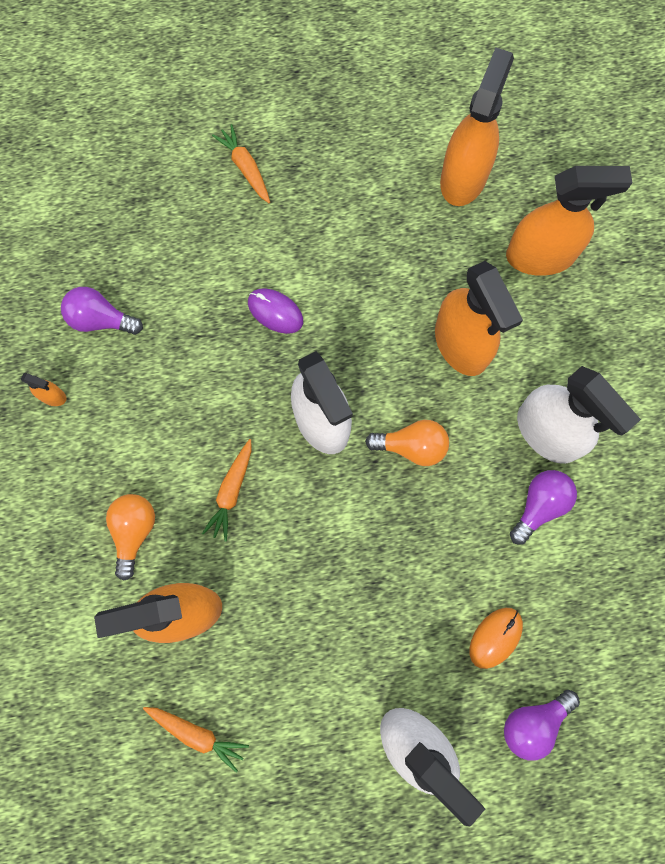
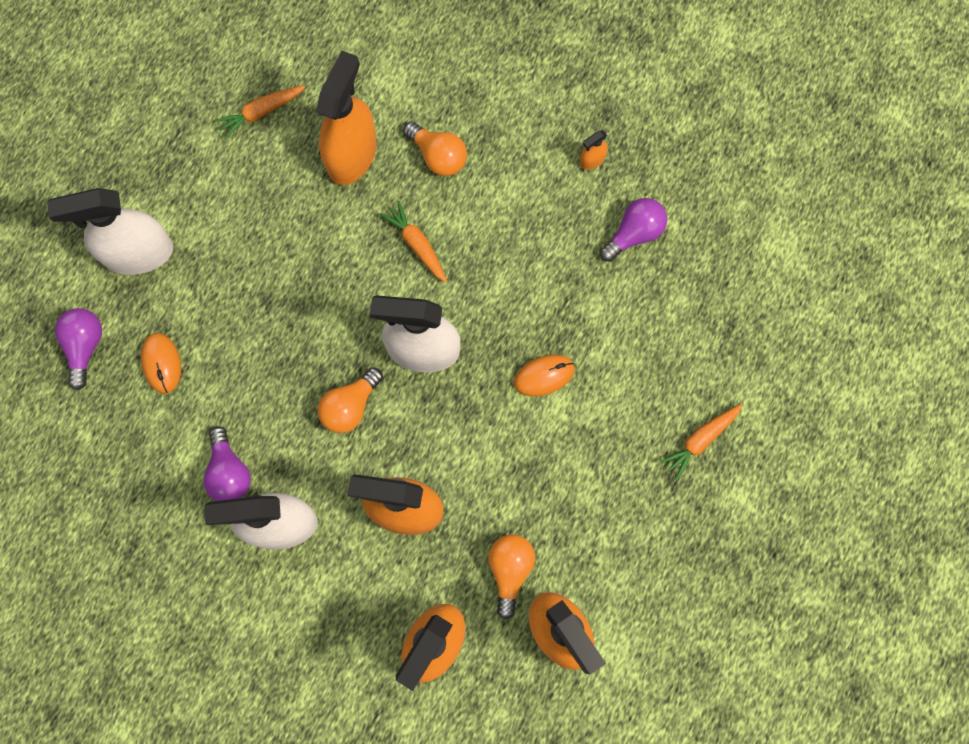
camera: 125 degrees right, 0 degrees up
orange carrot [212,124,270,203] -> orange carrot turned 135 degrees clockwise [660,404,743,480]
purple mouse [248,288,303,334] -> orange mouse [514,355,575,397]
none -> orange light bulb [488,534,535,619]

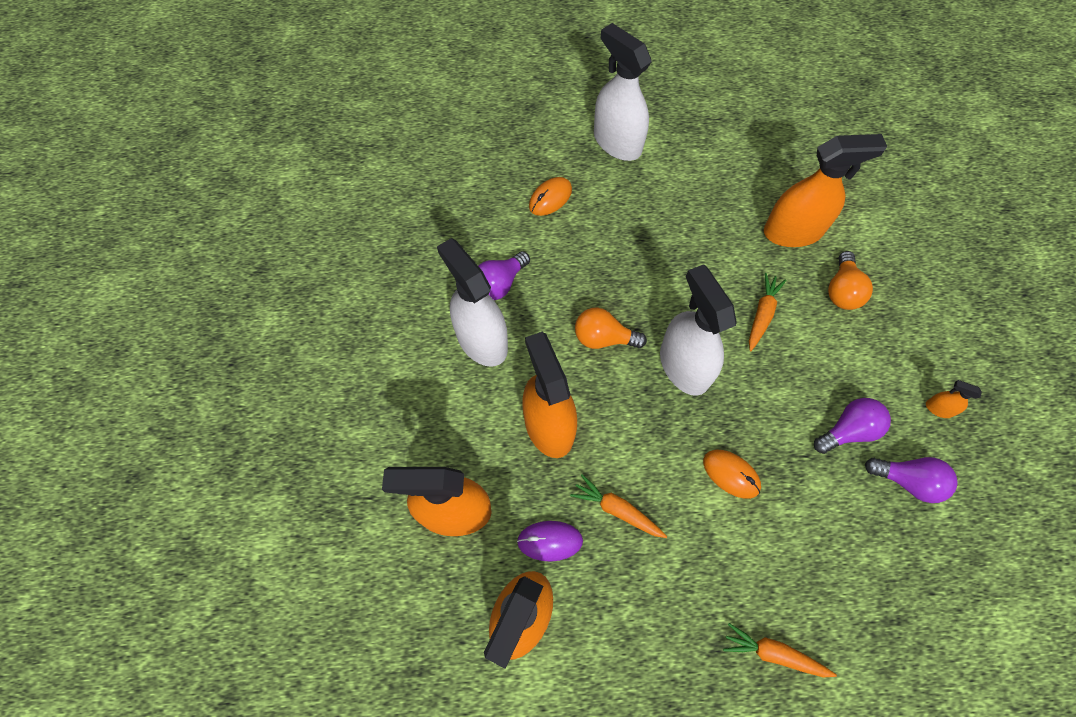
camera: 60 degrees right, 10 degrees down
purple light bulb [55,308,102,390] -> purple light bulb moved to [814,398,891,454]
orange carrot [214,86,305,139] -> orange carrot moved to [570,474,667,538]
orange light bulb [488,534,535,619] -> purple mouse [517,521,583,562]

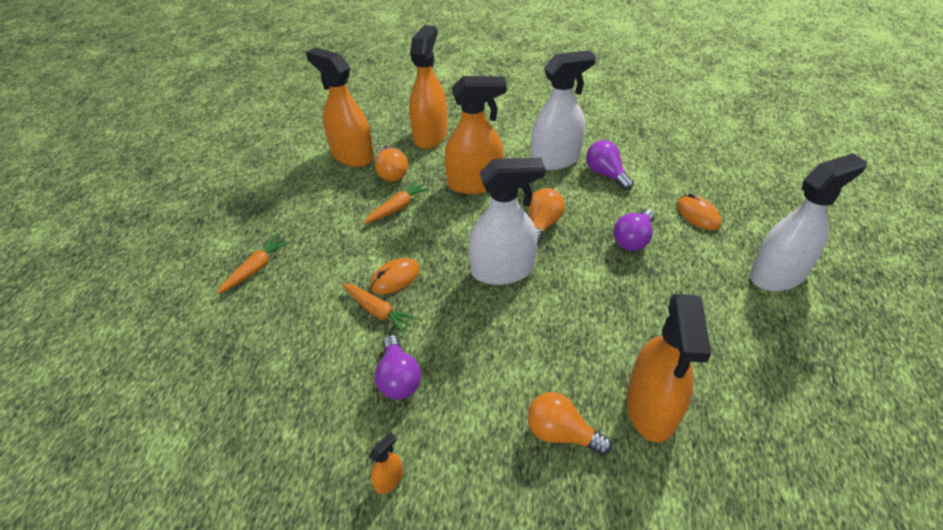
camera: 105 degrees right, 20 degrees down
purple mouse [517,521,583,562] -> orange light bulb [375,145,408,182]
orange carrot [749,273,786,351] -> orange carrot moved to [342,283,418,334]
purple light bulb [865,457,958,503] -> purple light bulb moved to [614,209,654,251]

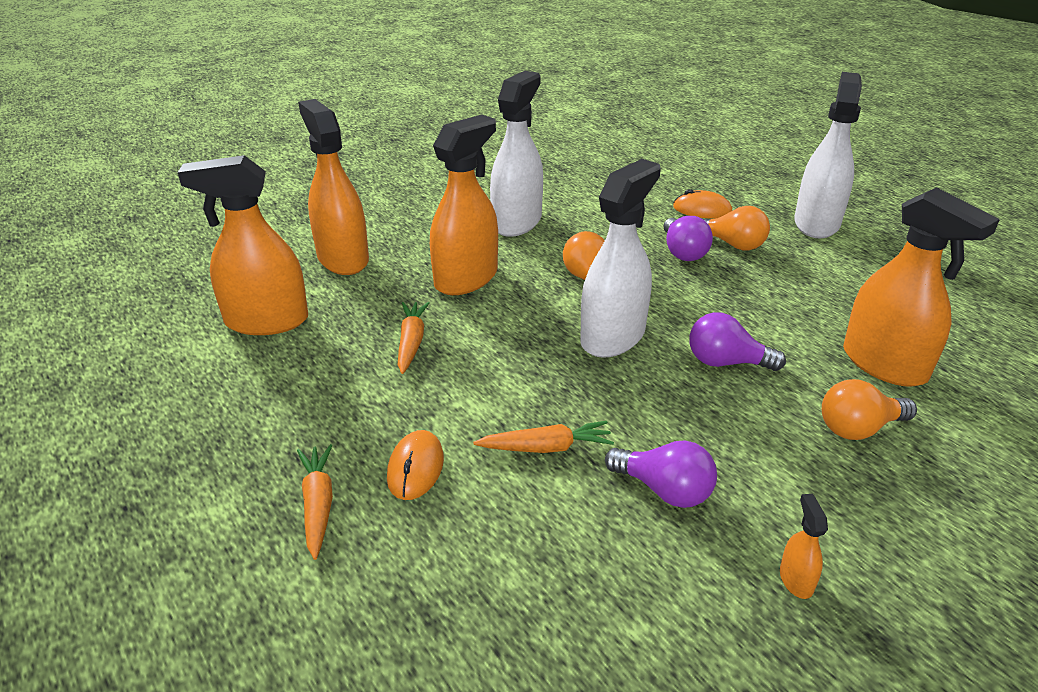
camera: 45 degrees left, 10 degrees down
orange mouse [370,258,420,294] -> orange mouse moved to [387,430,444,500]
orange light bulb [375,145,408,182] -> orange light bulb moved to [703,206,770,250]
purple light bulb [586,140,634,190] -> purple light bulb moved to [689,312,786,371]

